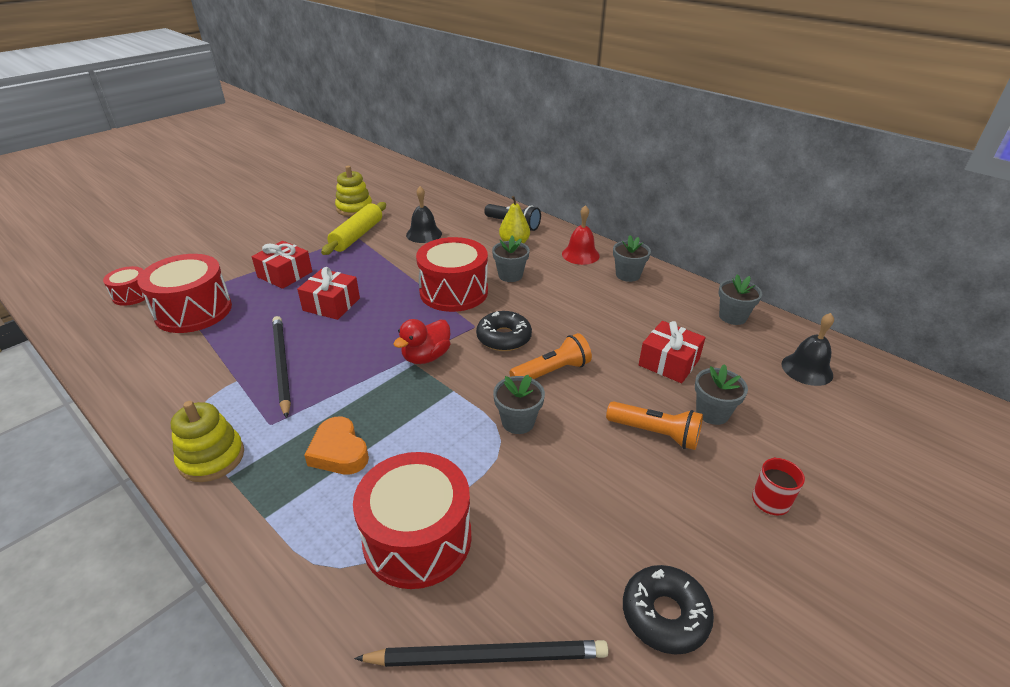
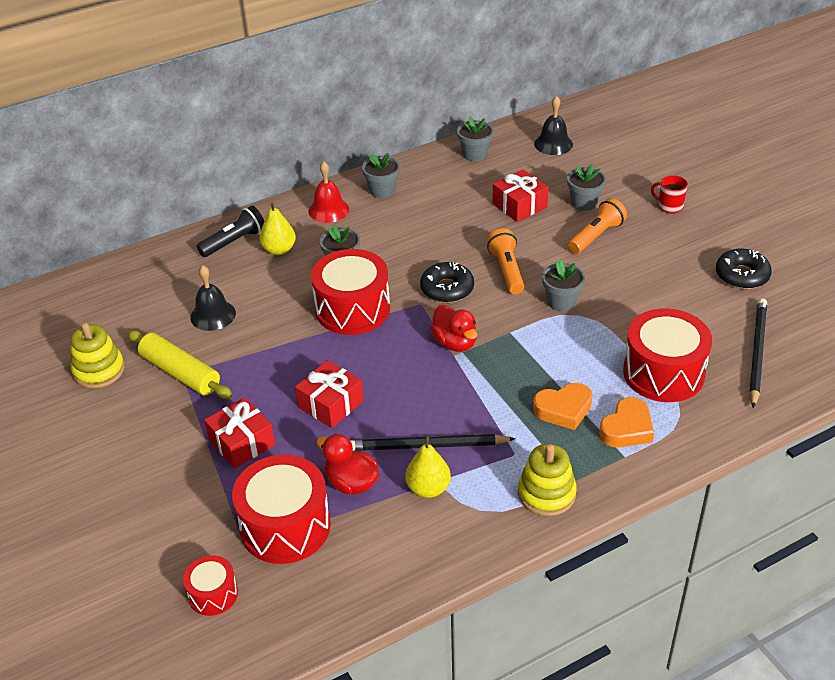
camera: 70 degrees left, 5 degrees up
none -> red duck [317,434,379,495]
none -> yellow pear [406,435,451,498]
none -> orange heart [599,397,654,447]

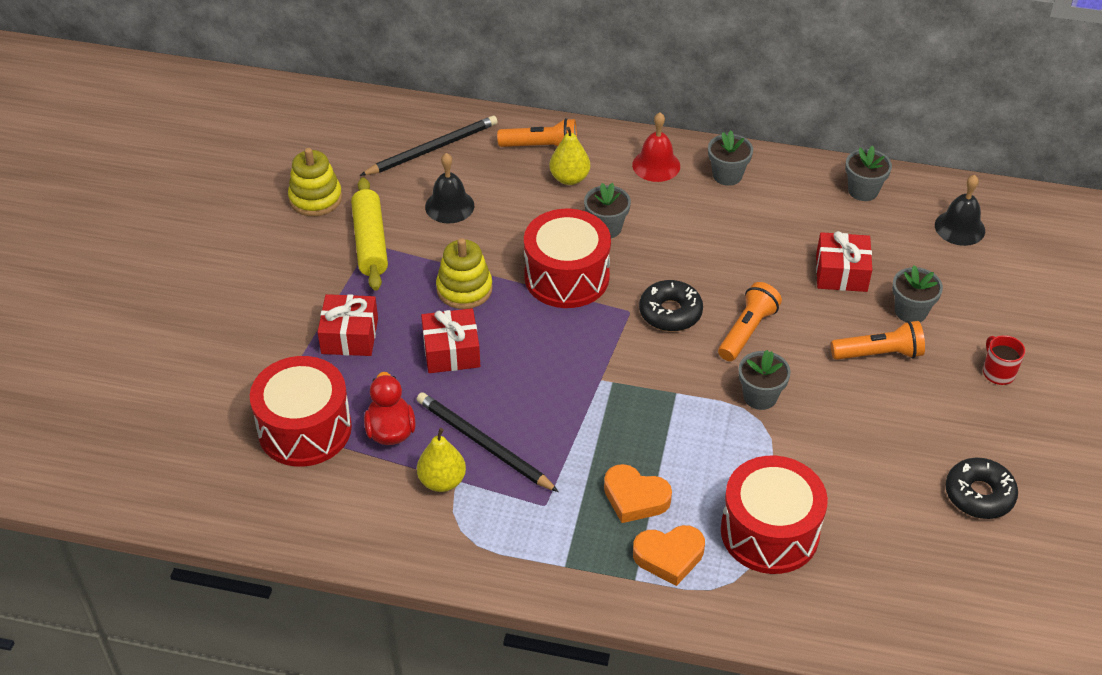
camera: 40 degrees right, 5 degrees up
red drum [183,555,238,616] -> none
black flashlight [197,206,264,257] -> orange flashlight [497,118,577,147]
red duck [430,305,477,352] -> none
yellow stacking toy [518,444,577,516] -> yellow stacking toy moved to [436,238,493,309]
black pencil [749,298,767,408] -> black pencil moved to [360,116,498,176]

